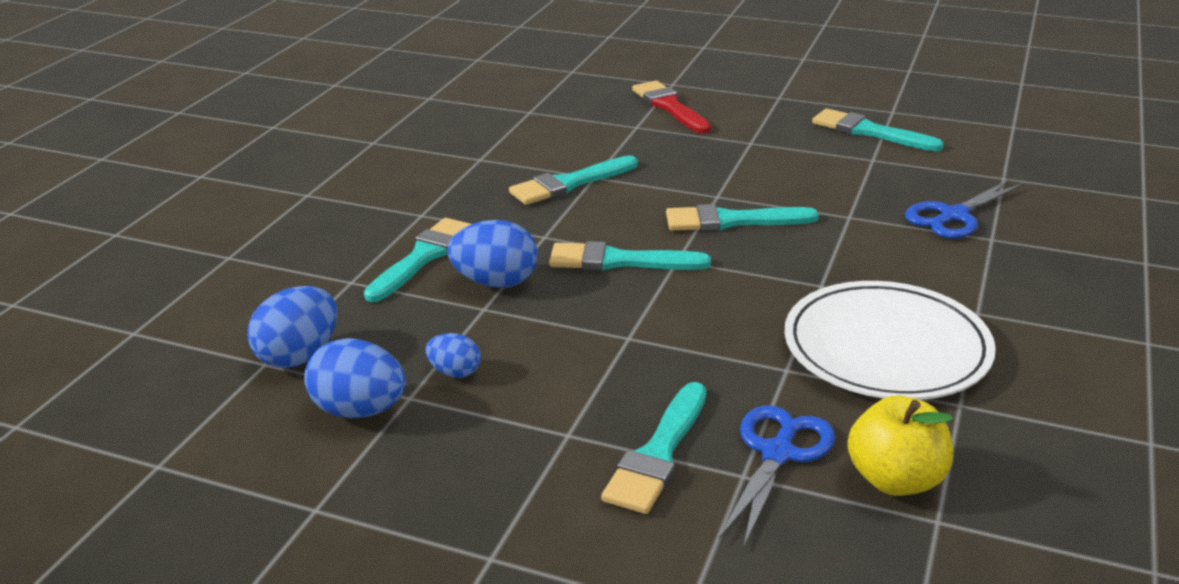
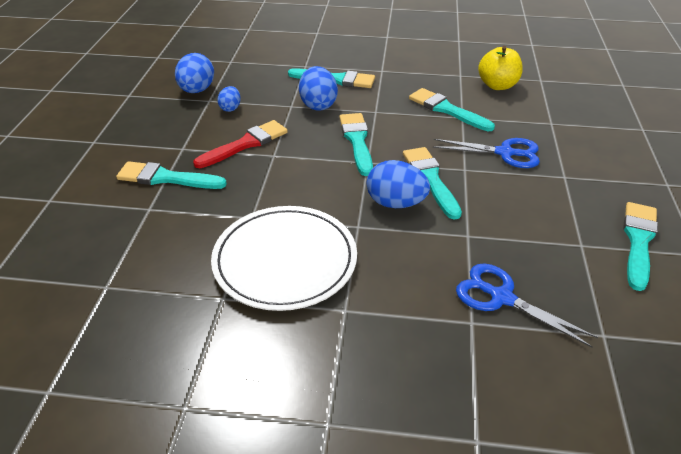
camera: 75 degrees right, 10 degrees up
blue egg [248,286,337,368] -> blue egg moved to [367,160,430,208]
red brush [632,81,711,134] -> red brush moved to [193,120,288,168]
blue scissors [719,405,835,548] -> blue scissors moved to [433,138,540,168]
yellow apple [848,396,953,496] -> yellow apple moved to [478,46,523,90]

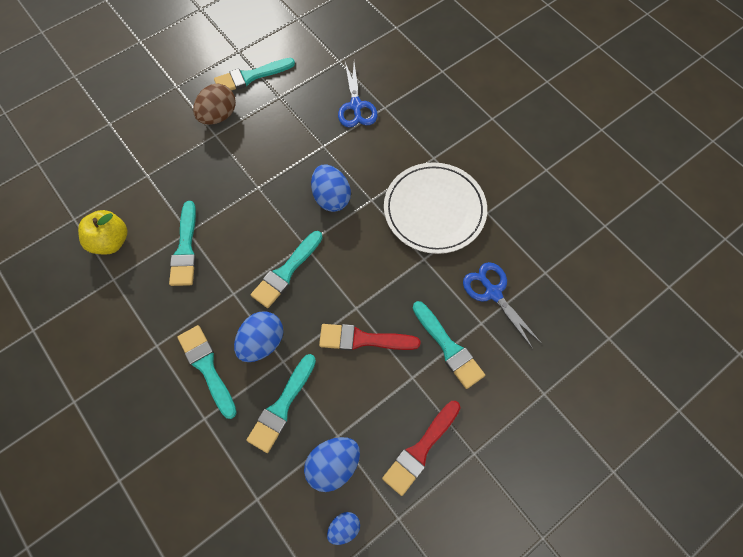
camera: 135 degrees left, 25 degrees up
blue egg [217,86,241,112] -> blue egg moved to [327,512,360,545]
turquoise brush [403,147,462,220] -> turquoise brush moved to [246,354,316,453]
blue scissors [433,138,540,168] -> blue scissors moved to [463,262,542,349]
none -> brown egg [193,84,236,125]
none -> red brush [382,401,461,496]

